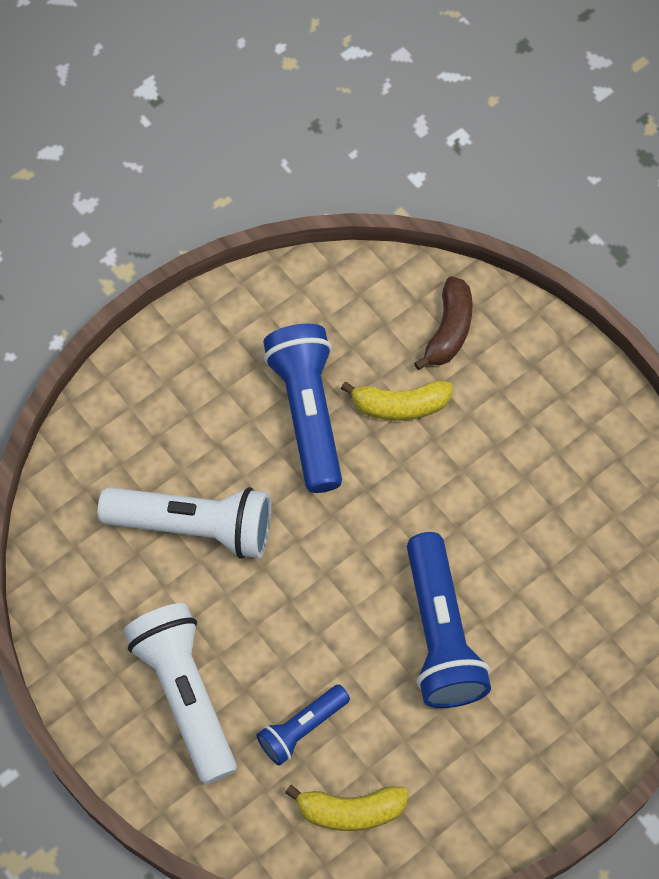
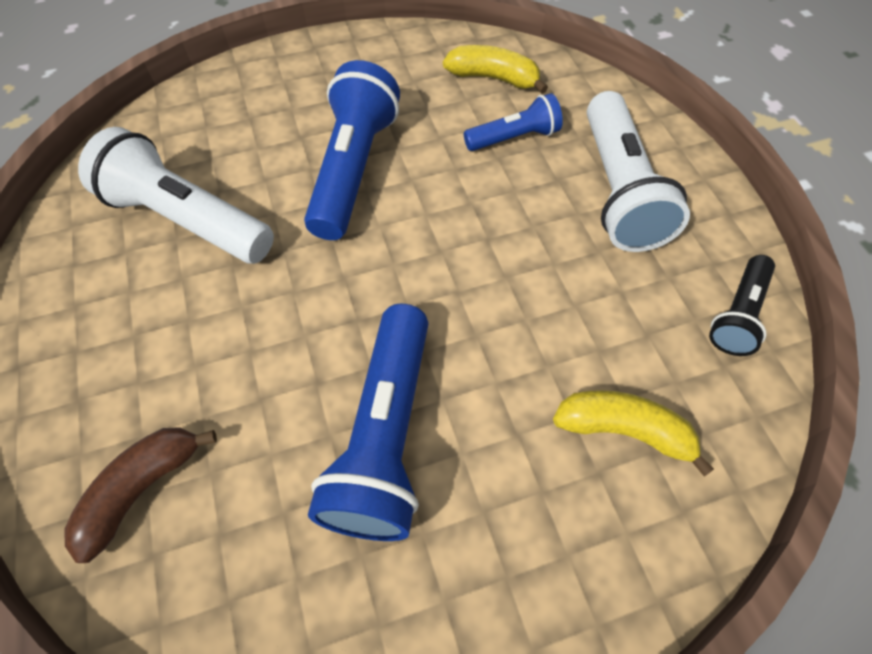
camera: 160 degrees left, 5 degrees down
white flashlight [98,487,271,559] -> white flashlight moved to [78,127,274,264]
yellow banana [341,381,453,421] -> yellow banana moved to [553,390,714,477]
none -> black flashlight [709,255,775,356]

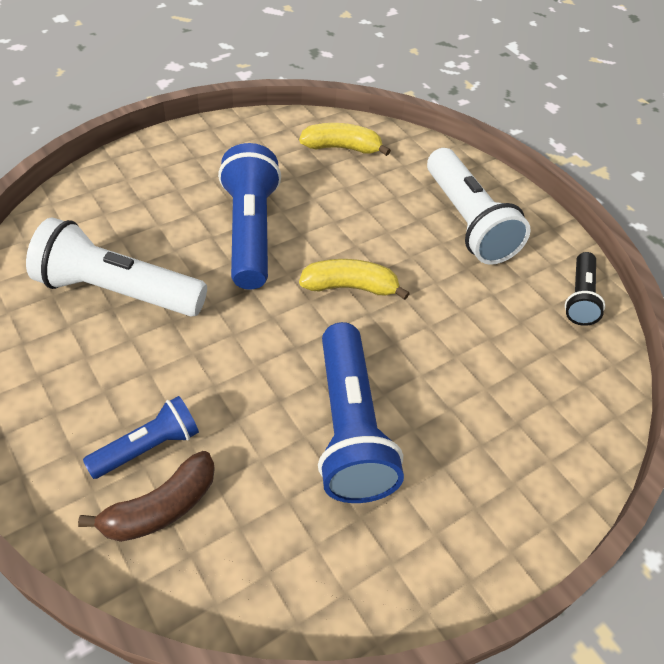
camera: 20 degrees left, 10 degrees down
brown banana [65,427,217,563] -> brown banana turned 150 degrees counterclockwise [78,451,215,542]
blue flashlight [464,93,563,151] -> blue flashlight moved to [83,396,199,479]
yellow banana [553,390,714,477] -> yellow banana moved to [299,259,410,300]

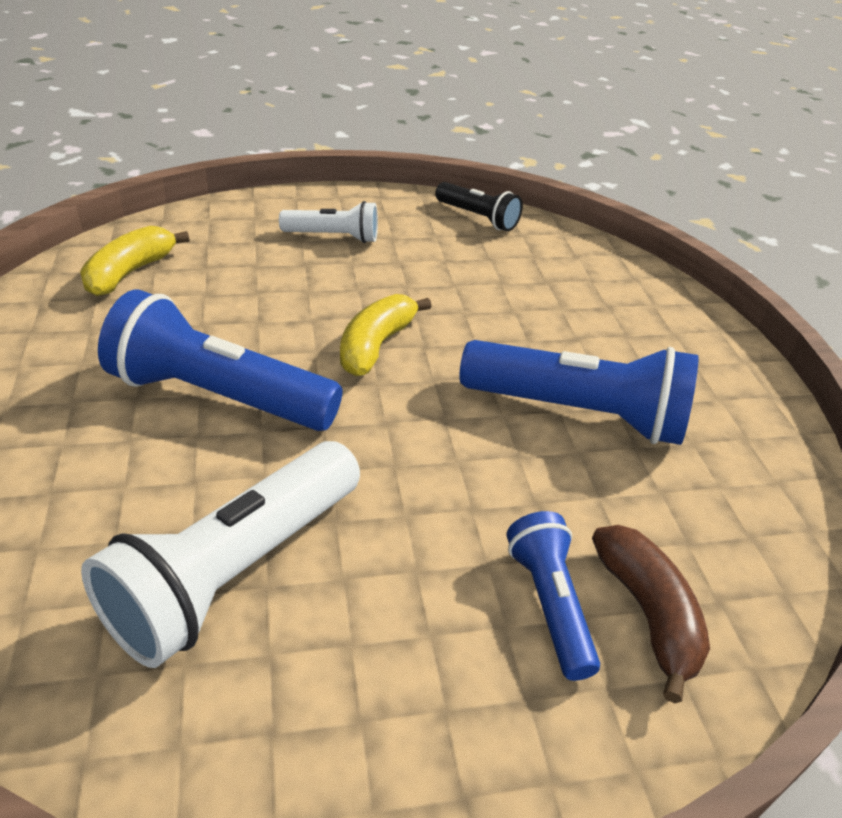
camera: 65 degrees left, 10 degrees down
white flashlight [427,148,531,265] -> white flashlight [279,201,378,243], size x0.56

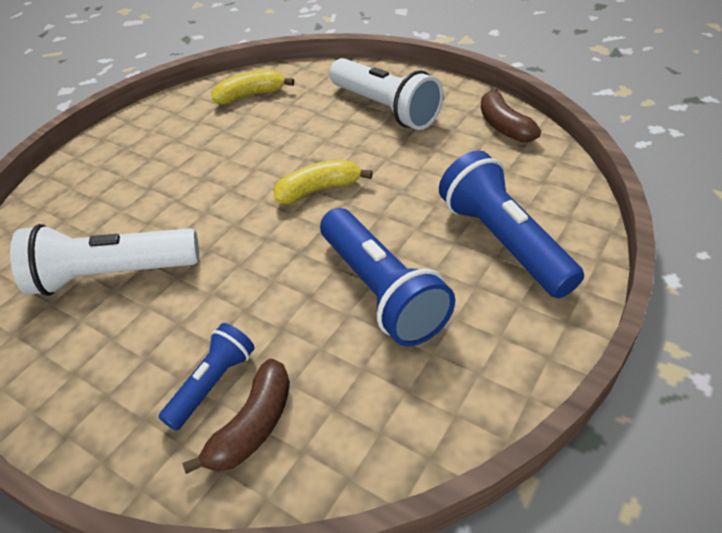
camera: 50 degrees right, 5 degrees up
blue flashlight [98,290,343,431] -> blue flashlight moved to [439,150,584,298]
white flashlight [279,201,378,243] -> white flashlight [329,58,444,130], size x1.78
black flashlight [435,182,523,231] -> brown banana [481,87,541,142]

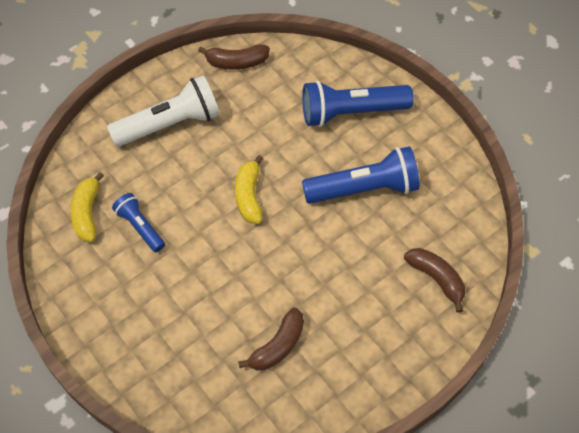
camera: 75 degrees left, 15 degrees up
white flashlight [10,224,199,296] -> brown banana [238,307,304,371]
blue flashlight [158,323,255,431] -> blue flashlight moved to [112,193,165,252]

